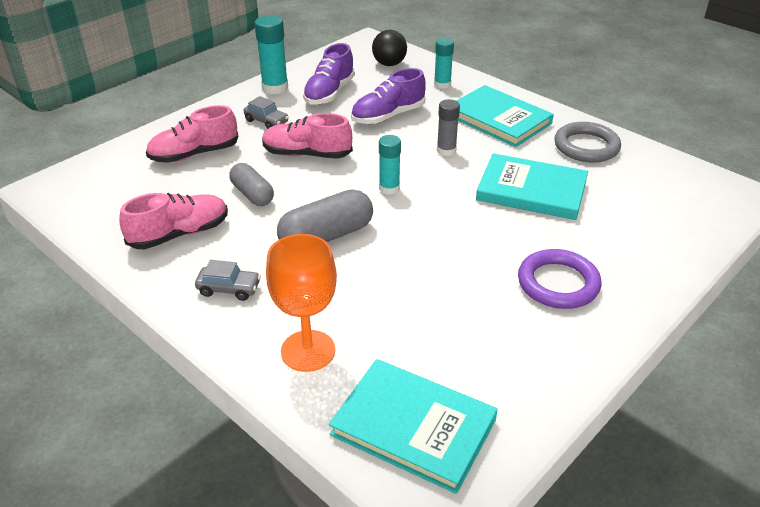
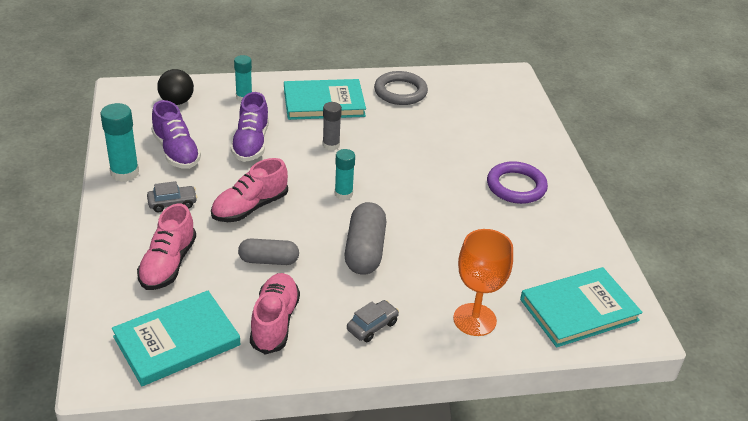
camera: 55 degrees left, 0 degrees up
turquoise book [476,153,588,220] -> turquoise book moved to [112,291,240,386]

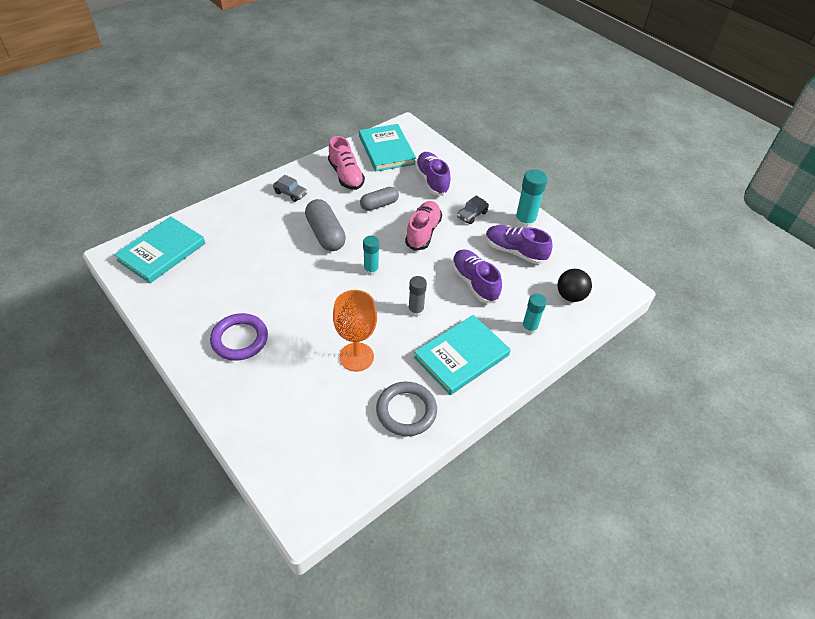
camera: 150 degrees right, 10 degrees up
turquoise book [112,291,240,386] -> turquoise book turned 45 degrees counterclockwise [359,124,416,171]
pink shoe [137,203,196,290] -> purple shoe [415,152,451,196]
grey car [347,300,399,342] -> grey car turned 75 degrees counterclockwise [273,175,308,202]
orange goblet [453,229,513,336] -> orange goblet moved to [333,290,377,372]

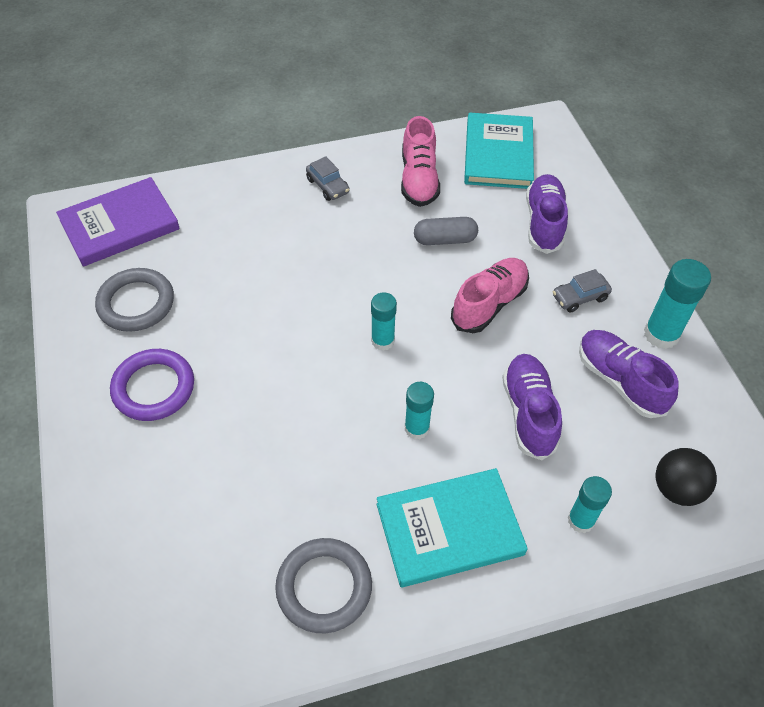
camera: 25 degrees right, 5 degrees up
turquoise book [114,216,205,284] -> purple book [56,177,180,267]
grey capsule [305,199,346,251] -> none
orange goblet [333,290,377,372] -> none
grey glue stick [408,276,427,317] -> turquoise glue stick [405,382,434,439]
none -> grey ring [95,268,174,332]

